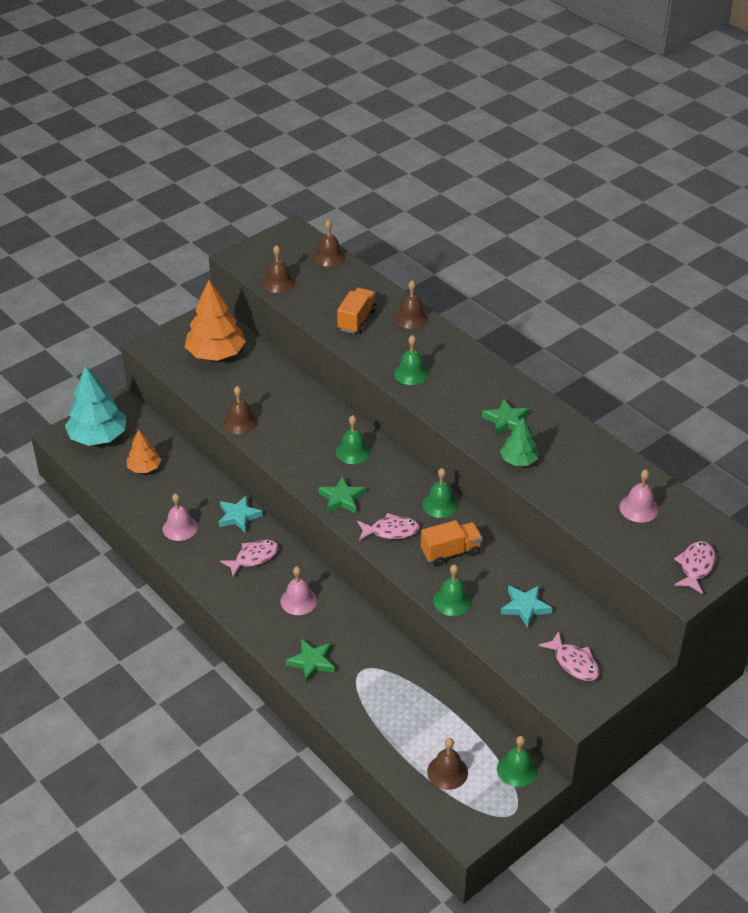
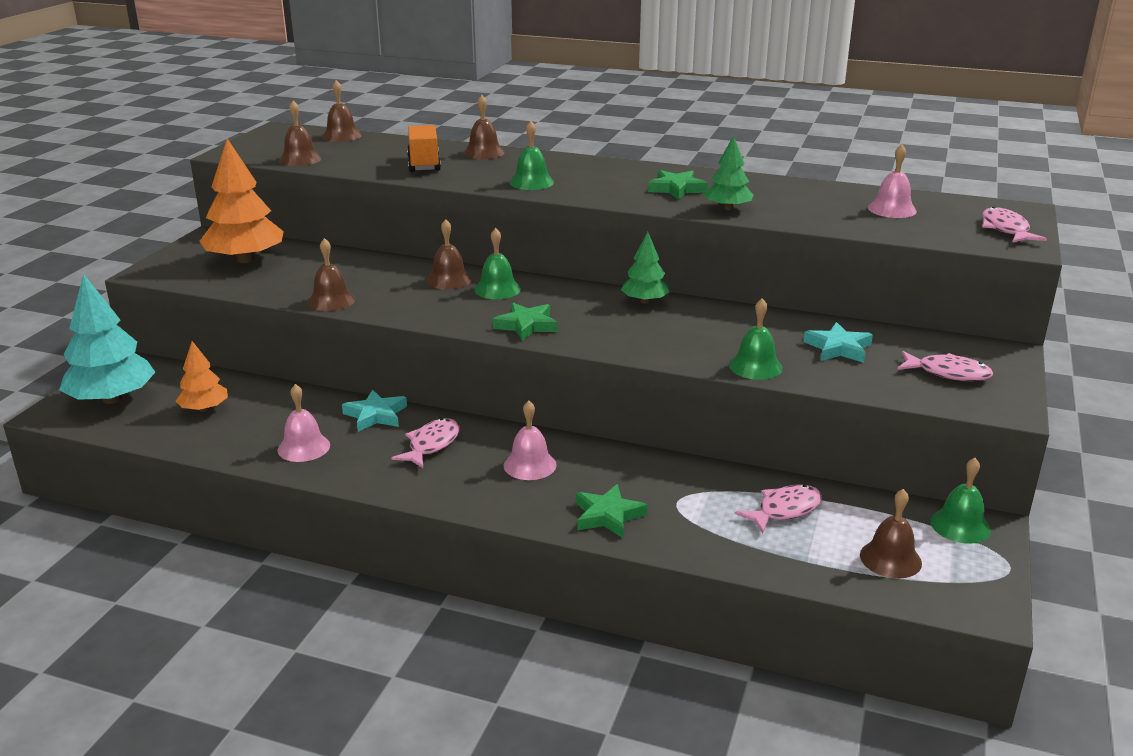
camera: 30 degrees left, 15 degrees down
pink fish [357,513,420,541] -> pink fish moved to [735,484,822,533]
orange truck [421,520,483,566] -> none
green bell [422,468,459,518] -> green tree [621,232,670,304]
none -> brown bell [426,219,472,289]

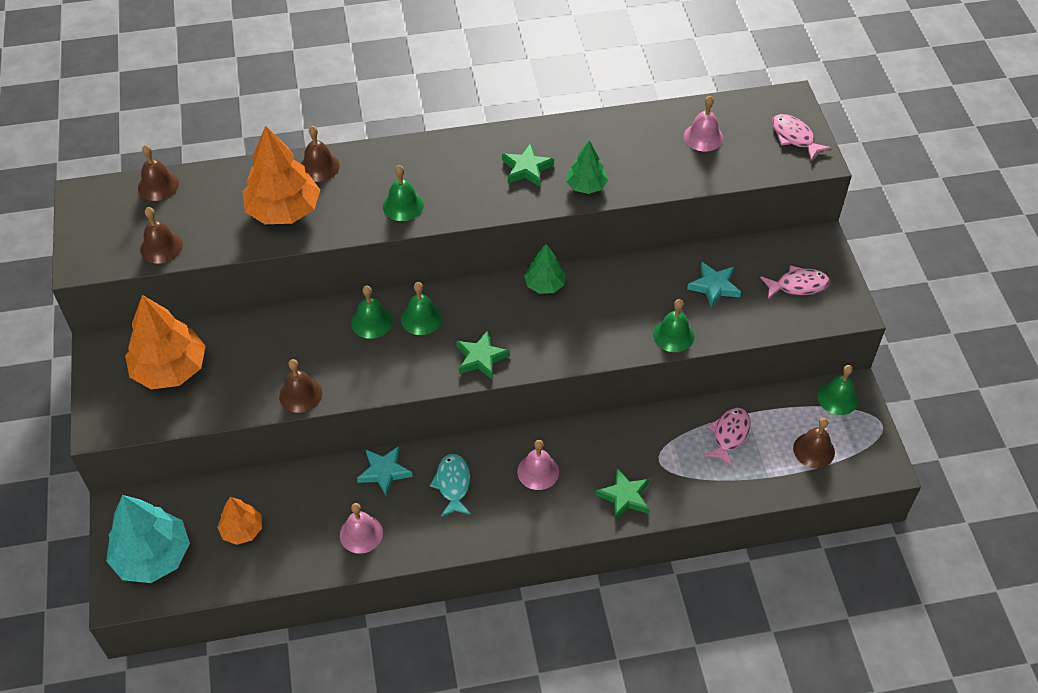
camera: 30 degrees left, 25 degrees up
pink fish [391,418,460,468] -> turquoise fish [430,454,471,517]
orange truck [407,125,441,172] -> orange tree [242,126,320,224]
brown bell [426,219,472,289] -> green bell [351,286,392,339]

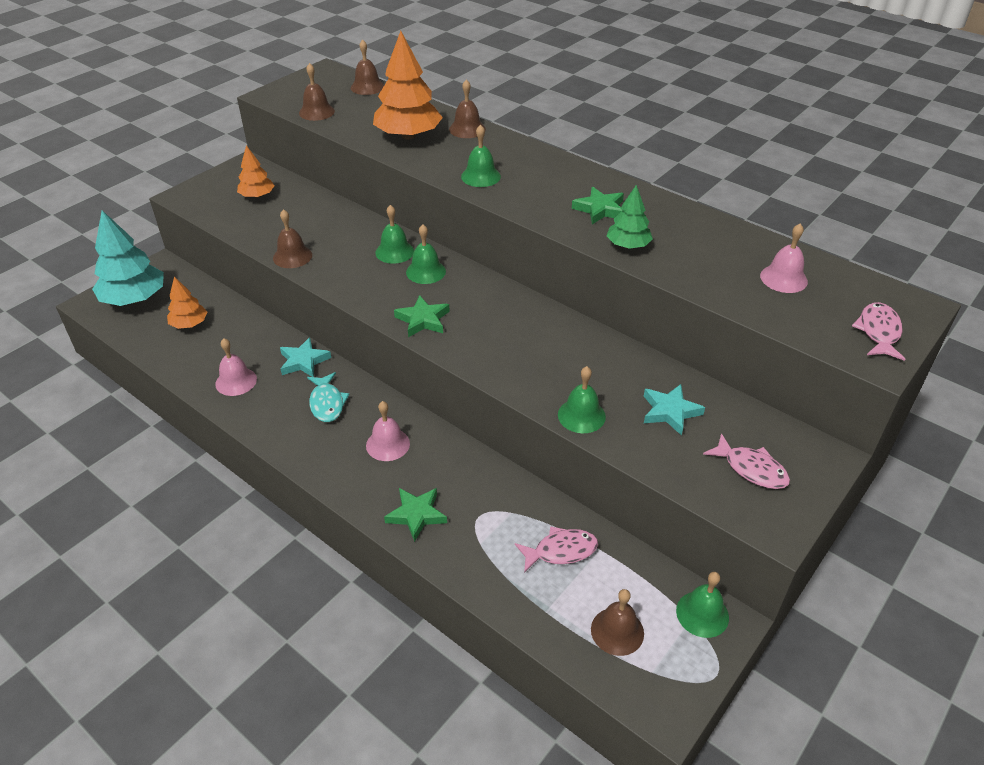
camera: 50 degrees right, 10 degrees down
orange tree [125,295,206,389] -> orange tree [237,145,274,198], size x0.56
turquoise fish [430,454,471,517] -> turquoise fish turned 120 degrees clockwise [307,372,349,422]
green tree [524,244,566,294] -> none

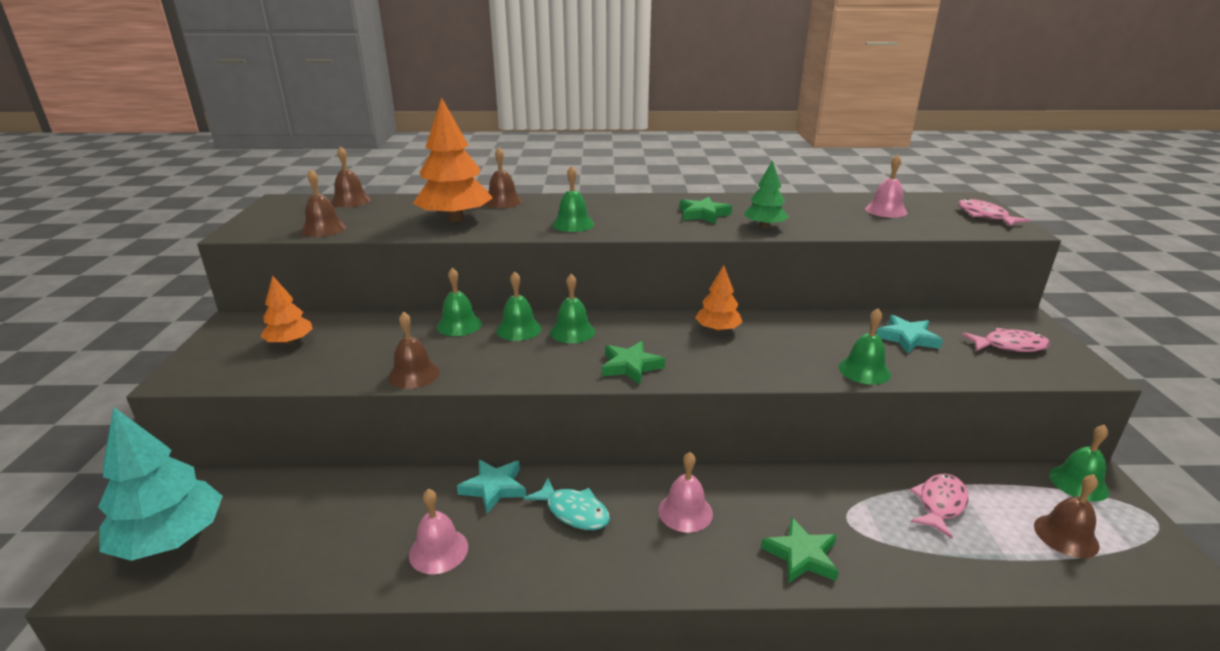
camera: 40 degrees left, 15 degrees down
orange tree [167,277,207,329] -> orange tree moved to [695,265,743,332]
none -> green bell [437,268,482,336]

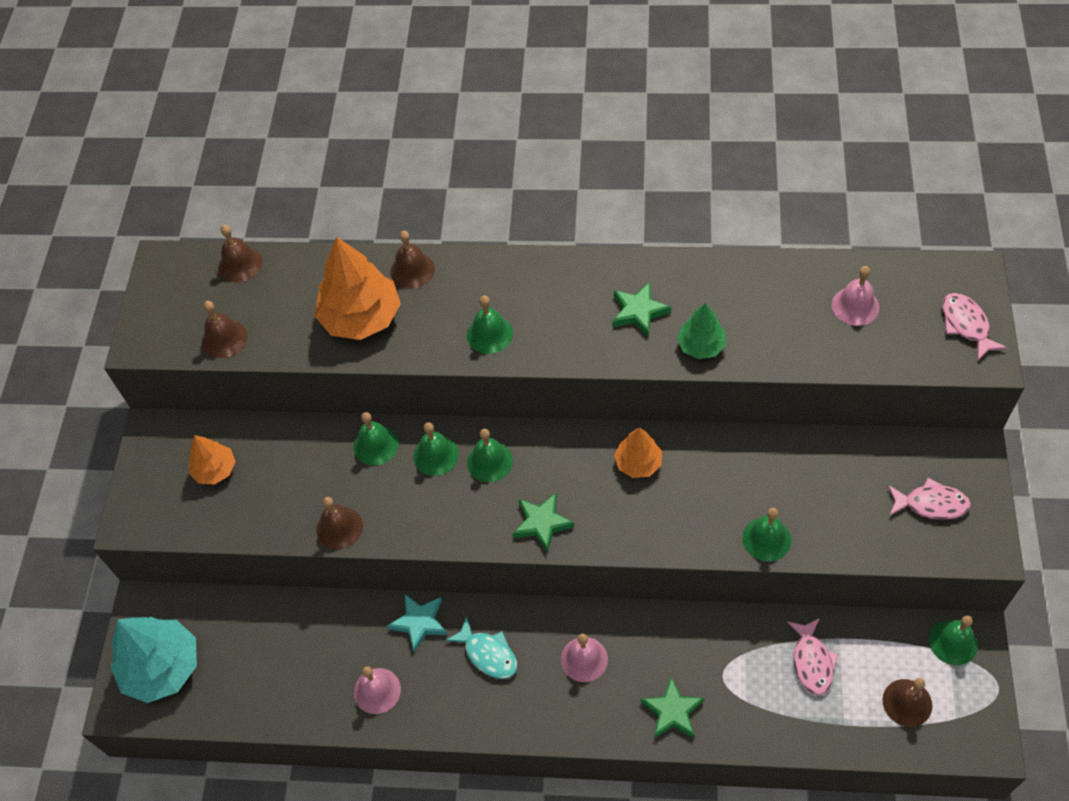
camera: 10 degrees right, 30 degrees up
turquoise star [876,315,943,354] -> none
pink fish [910,473,969,539] -> pink fish turned 135 degrees clockwise [787,618,839,695]

